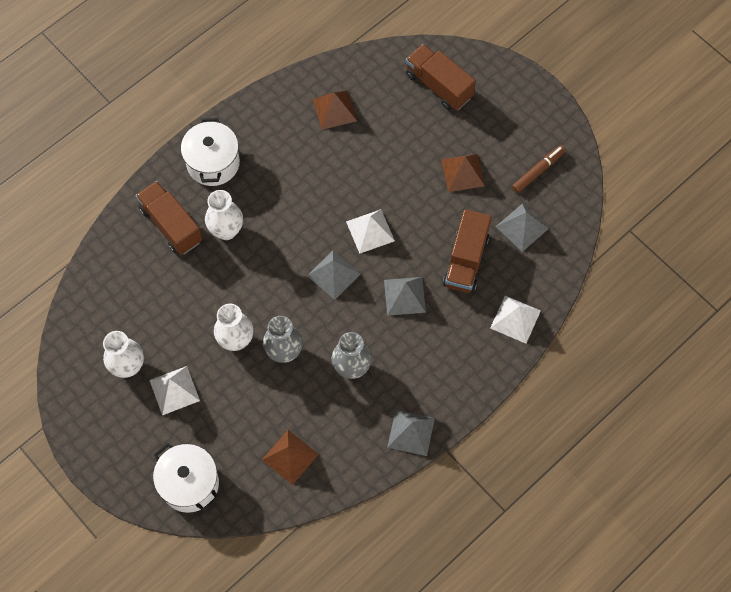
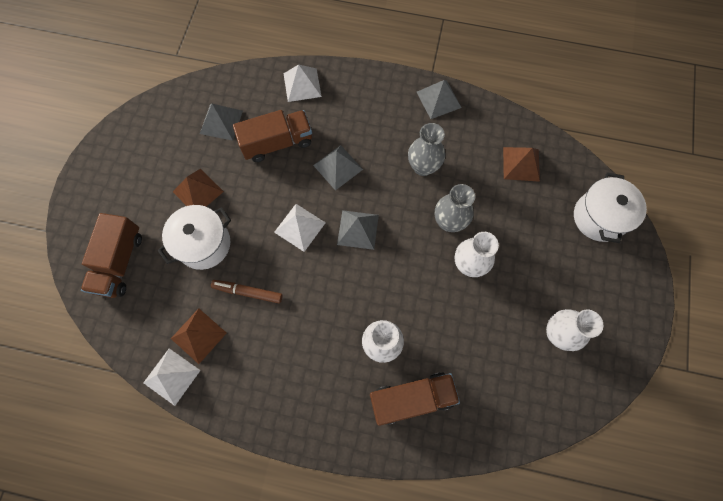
camera: 125 degrees left, 5 degrees up
brown truck [136,181,202,255] -> brown truck turned 120 degrees counterclockwise [370,372,460,426]
white pyramid [150,366,200,415] -> white pyramid moved to [143,348,201,406]
white pot [181,118,240,186] -> white pot moved to [158,205,231,270]
brown marker [512,145,566,193] -> brown marker moved to [211,280,282,304]

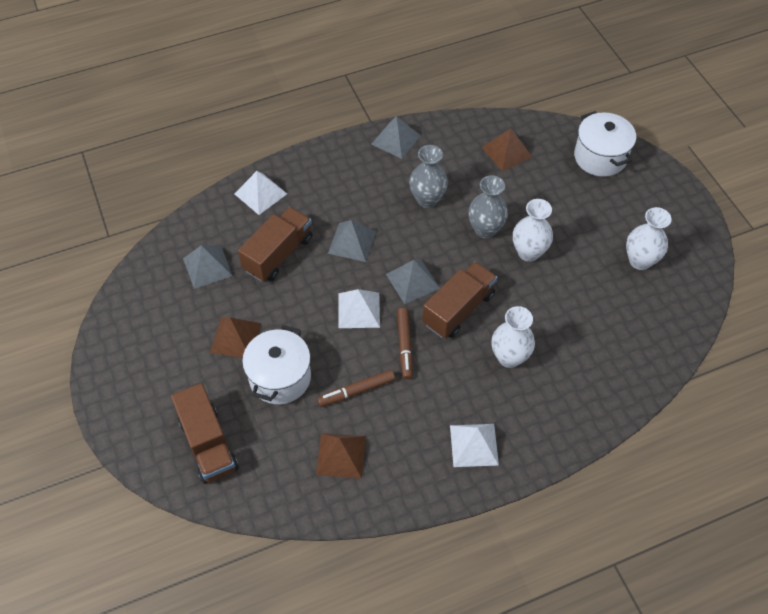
camera: 35 degrees left, 15 degrees down
white pyramid [143,348,201,406] -> white pyramid moved to [450,424,499,467]
brown truck [370,372,460,426] -> brown truck moved to [422,261,497,338]
none -> brown marker [397,308,413,380]

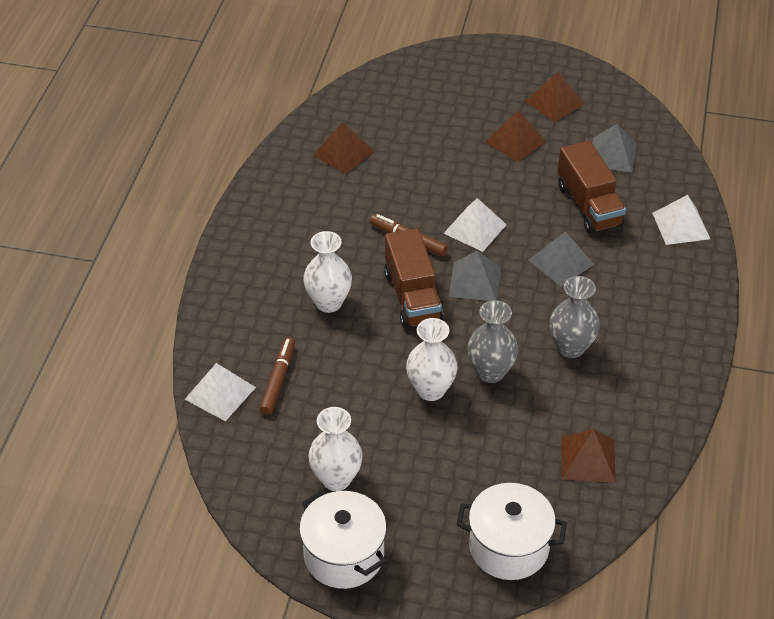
camera: 125 degrees right, 10 degrees down
brown truck [171,383,239,484] -> none
white pot [242,325,311,404] -> white pot moved to [299,490,387,589]
brown marker [317,370,395,407] -> brown marker moved to [259,337,295,415]
grey pyramid [371,116,421,159] -> none
white pyramid [450,424,499,467] -> white pyramid moved to [184,363,256,421]
none -> brown pyramid [525,72,585,122]

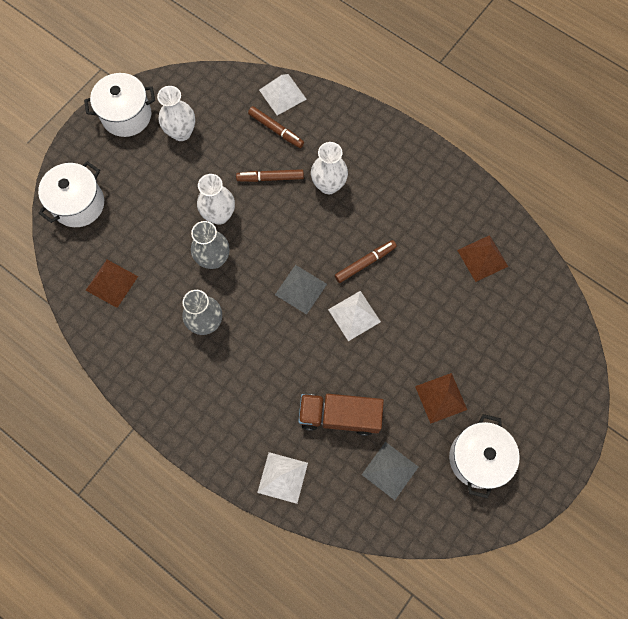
camera: 115 degrees right, 25 degrees up
brown truck [384,228,443,328] -> none
brown pyramid [525,72,585,122] -> white pot [449,414,520,499]
grey pyramid [528,232,595,287] -> none
none -> brown marker [236,169,304,182]

